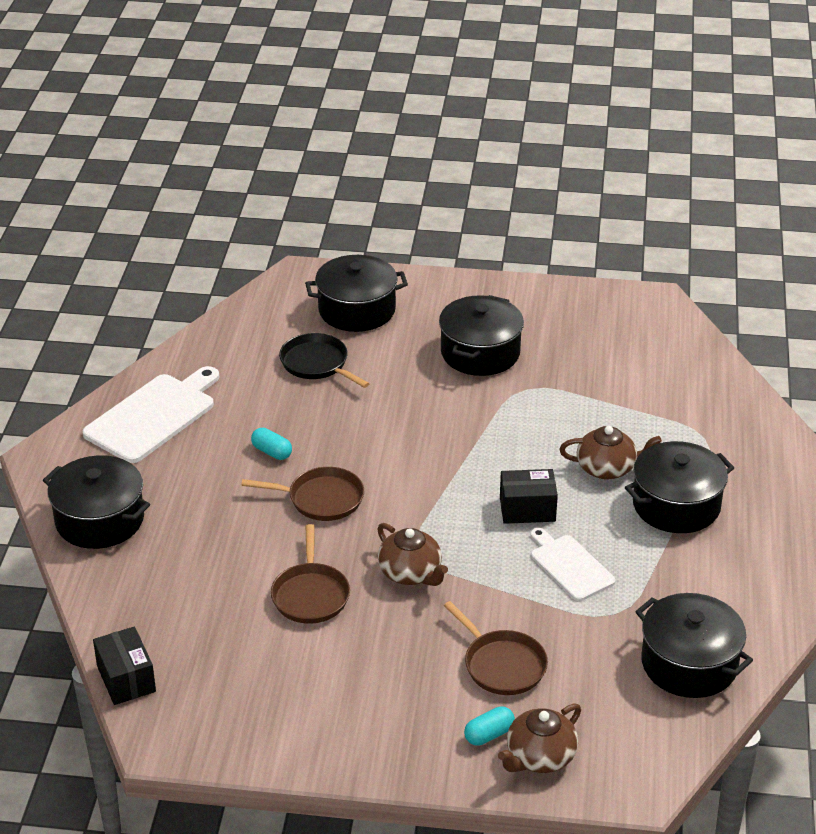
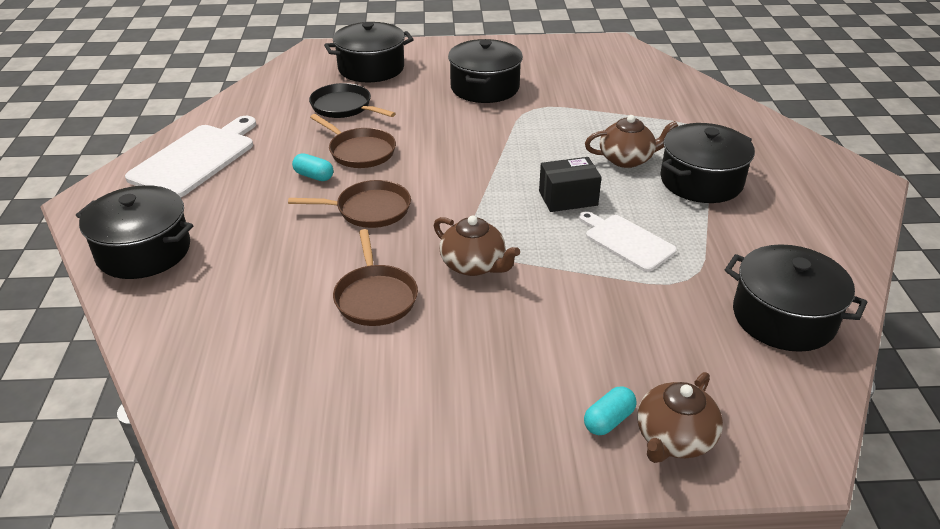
camera: 10 degrees left, 0 degrees up
black box [93,626,156,705] -> none
brown pan [444,601,548,695] -> brown pan moved to [310,114,396,168]

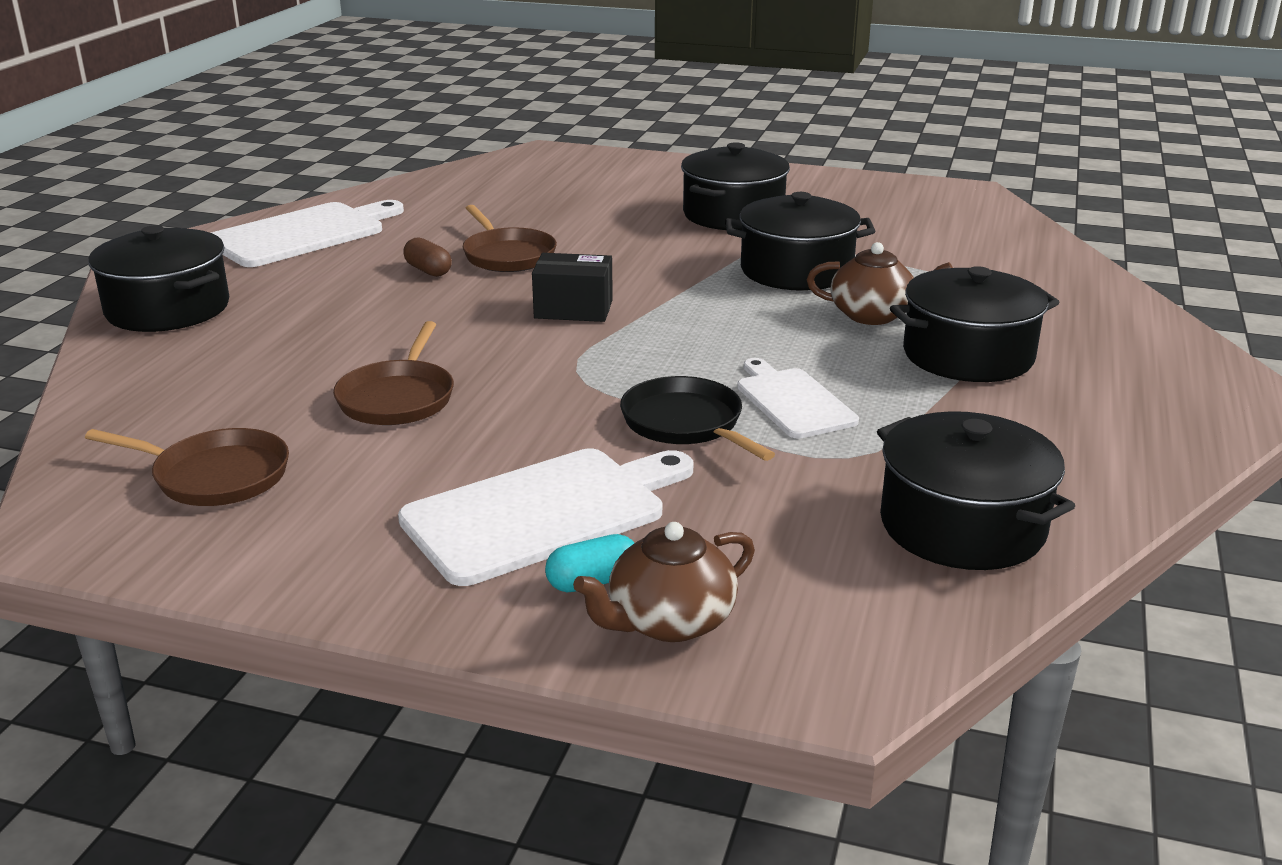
camera: 20 degrees right, 10 degrees down
brown pan [288,180,411,228] -> brown pan moved to [85,428,289,506]
turquoise capsule [292,154,334,181] -> brown capsule [403,237,452,277]
black pan [309,83,396,118] -> black pan moved to [620,376,775,461]
black pot [324,22,414,82] -> black pot moved to [725,192,875,291]
brown teapot [434,216,520,276] -> none
black box [539,157,602,212] -> black box moved to [532,253,613,322]
none -> white cutting board [398,449,693,586]

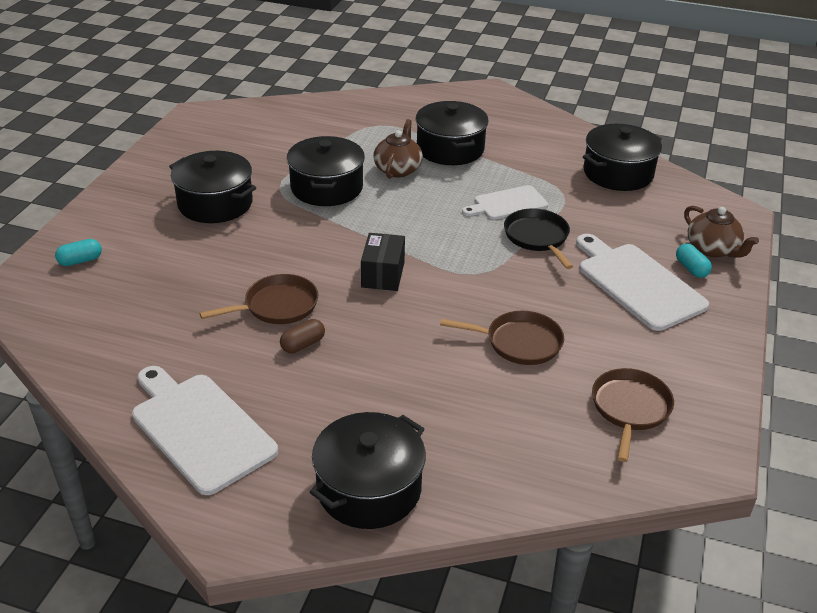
camera: 90 degrees left, 10 degrees up
black pan [620,376,775,461] -> black pan turned 105 degrees clockwise [504,208,573,269]
none -> turquoise capsule [55,239,102,266]

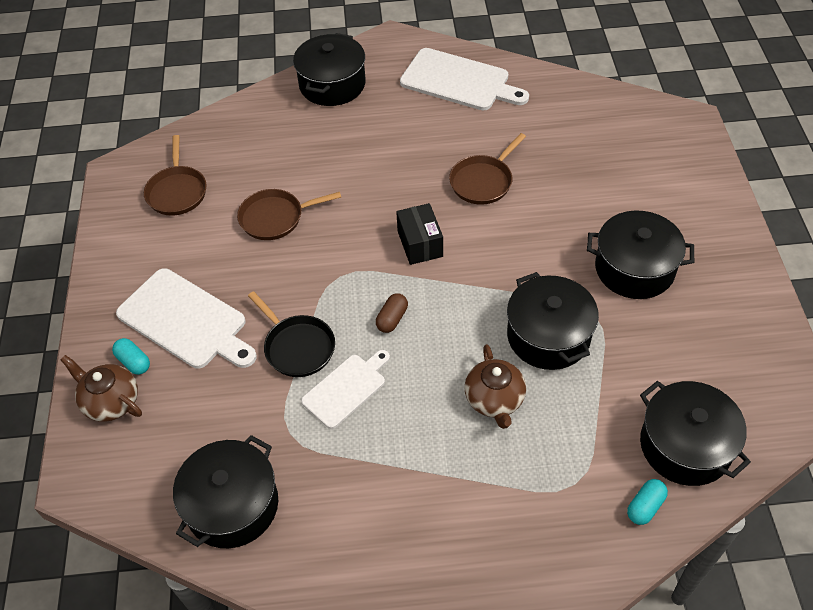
camera: 160 degrees right, 15 degrees up
turquoise capsule [55,239,102,266] -> turquoise capsule moved to [627,479,668,525]
brown capsule [280,319,325,353] -> brown capsule moved to [376,293,408,333]
black pot [416,101,488,165] -> black pot moved to [640,381,751,486]

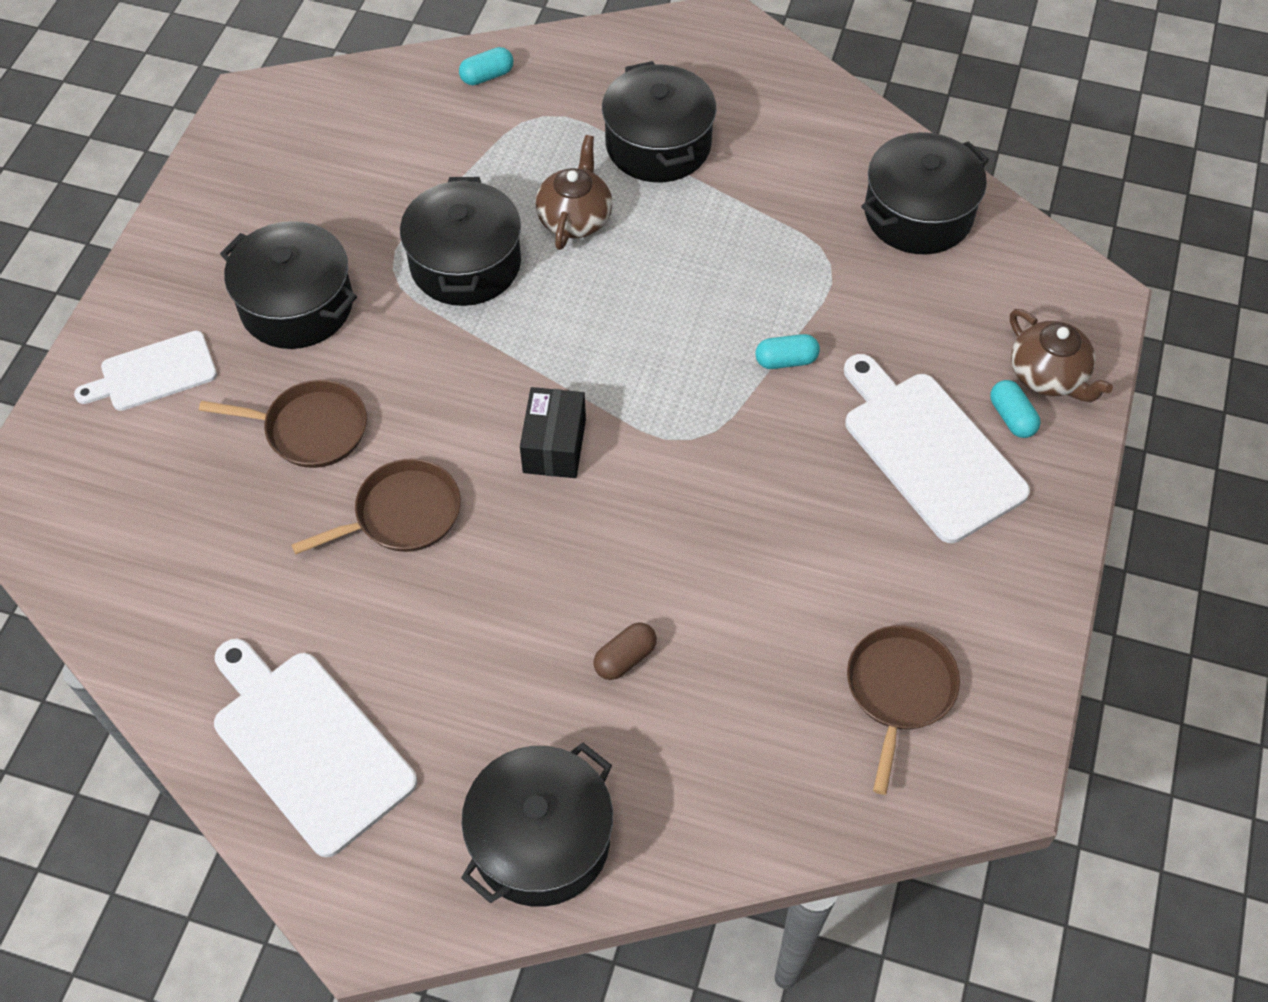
camera: 160 degrees left, 5 degrees up
brown pan [237,189,341,240] -> brown pan moved to [199,380,367,468]
black pan [248,291,335,377] -> turquoise capsule [755,334,820,369]
white cutting board [301,350,390,429] -> white cutting board moved to [74,331,217,411]
brown capsule [376,293,408,333] -> brown capsule moved to [593,622,657,680]
black pot [640,381,751,486] -> black pot moved to [602,61,716,182]

